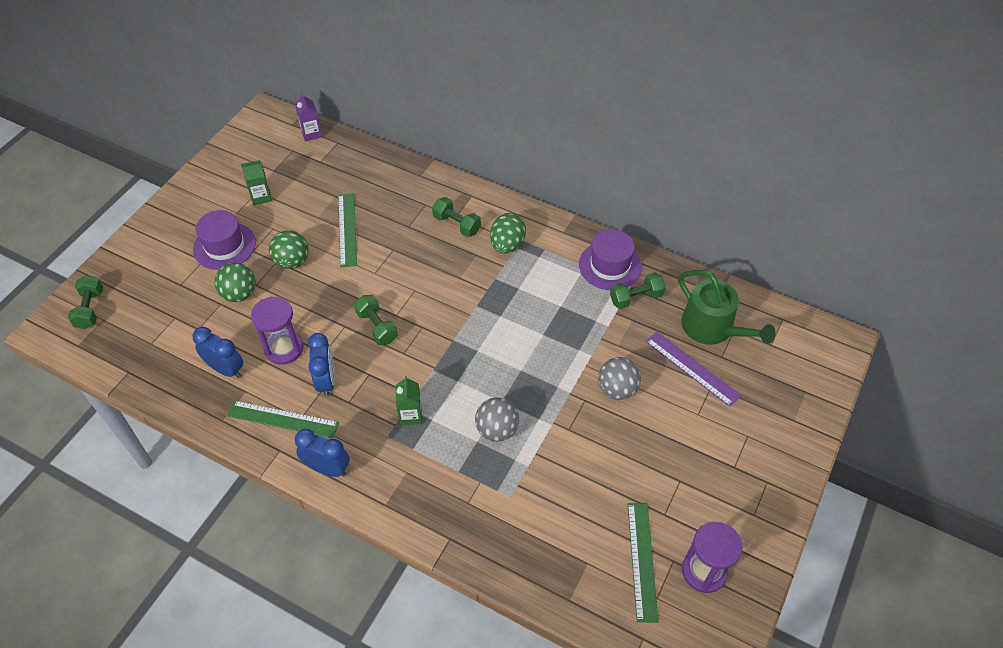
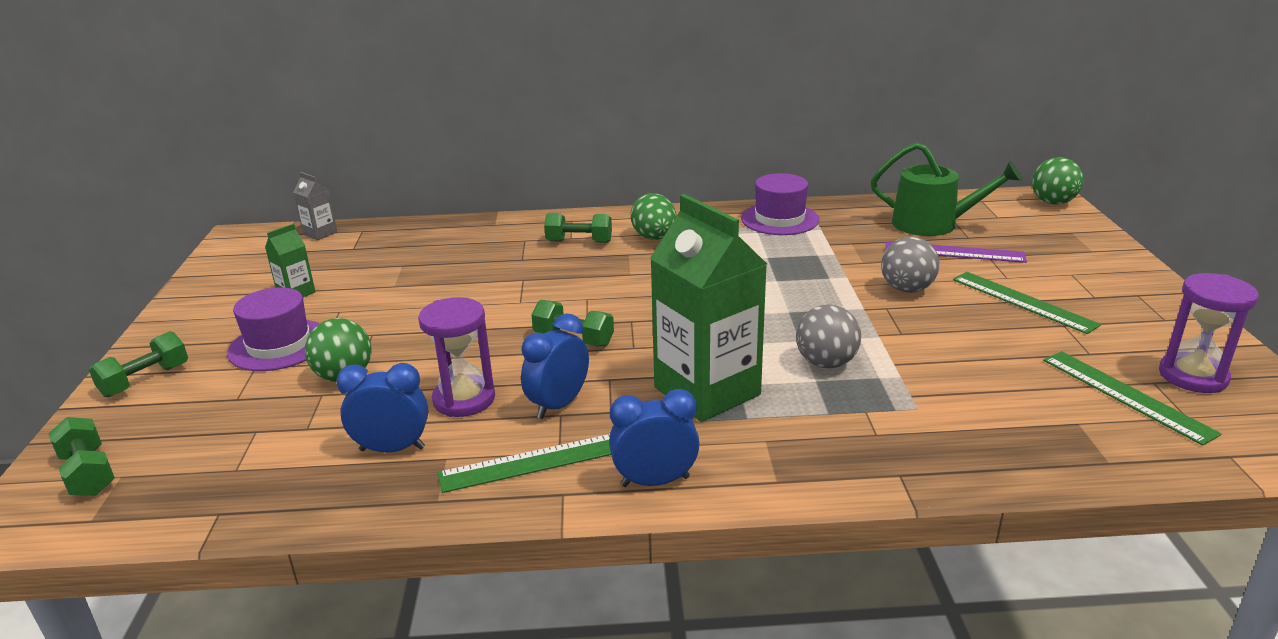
camera: 30 degrees left, 25 degrees down
green ball [269,230,309,269] -> green ball moved to [1032,157,1084,205]
purple carton [295,93,322,141] -> grey carton [293,172,337,240]
blue clock [308,333,335,397] -> blue clock turned 105 degrees counterclockwise [521,313,589,419]
green ruler [338,193,357,267] -> green ruler moved to [953,272,1101,334]
green carton [396,376,422,425] -> green carton [650,194,767,422], size x2.28
green dumbbell [610,272,666,309] -> green dumbbell moved to [89,331,188,397]

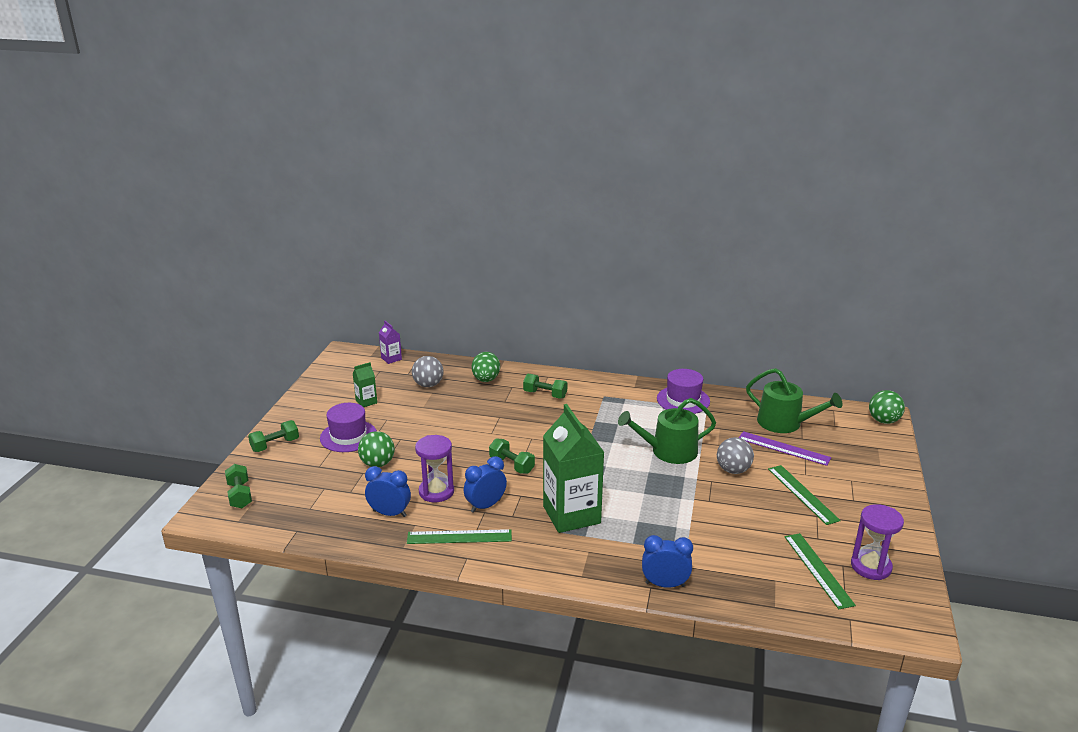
camera: 15 degrees right, 0 degrees up
grey carton [293,172,337,240] -> purple carton [379,321,402,364]
blue clock [609,389,700,487] -> blue clock moved to [642,535,693,588]
green egg [631,193,677,240] -> green egg moved to [472,352,500,382]
grey ball [796,304,861,368] -> grey ball moved to [412,356,443,387]
none -> green watering can [618,398,716,464]

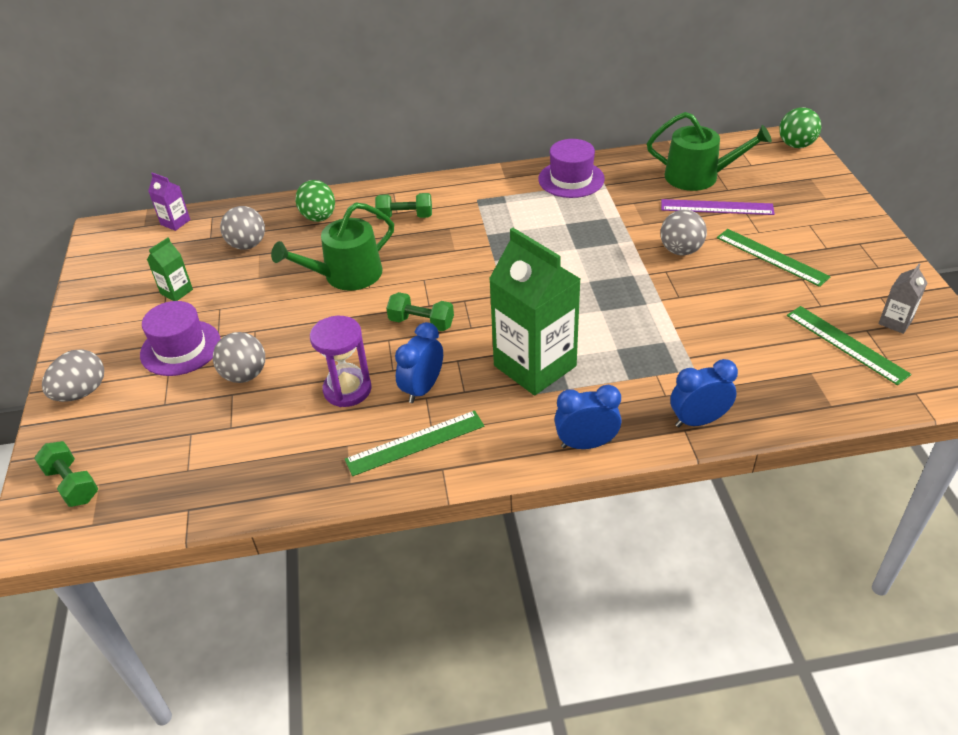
camera: 20 degrees left, 15 degrees up
green dumbbell [248,420,299,452] -> grey egg [42,349,104,402]
green ball [358,431,395,467] -> grey ball [213,332,265,383]
blue clock [365,466,411,517] -> blue clock moved to [554,385,622,449]
green watering can [618,398,716,464] -> green watering can moved to [271,202,394,291]
purple hourglass [851,504,904,580] -> grey carton [878,264,927,334]

